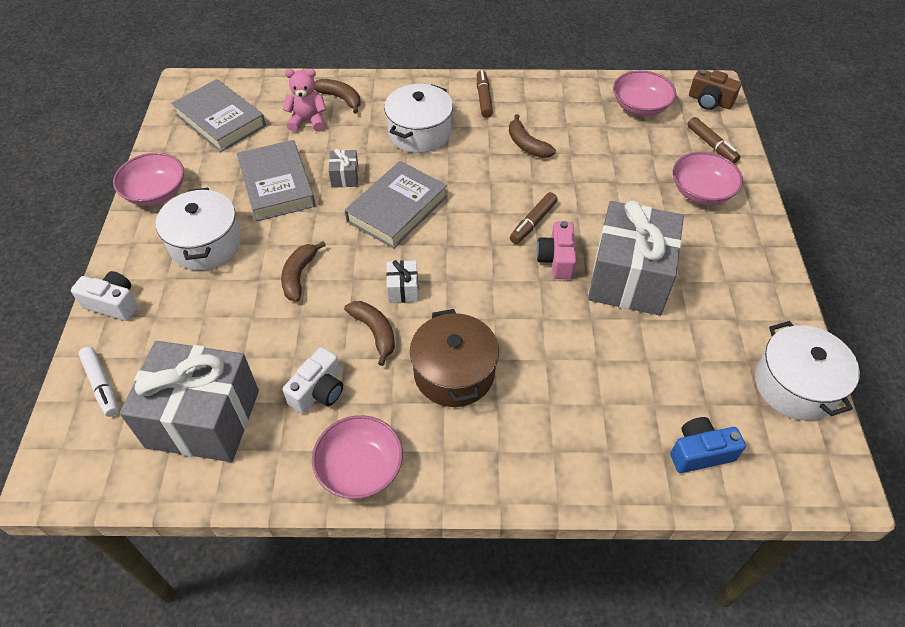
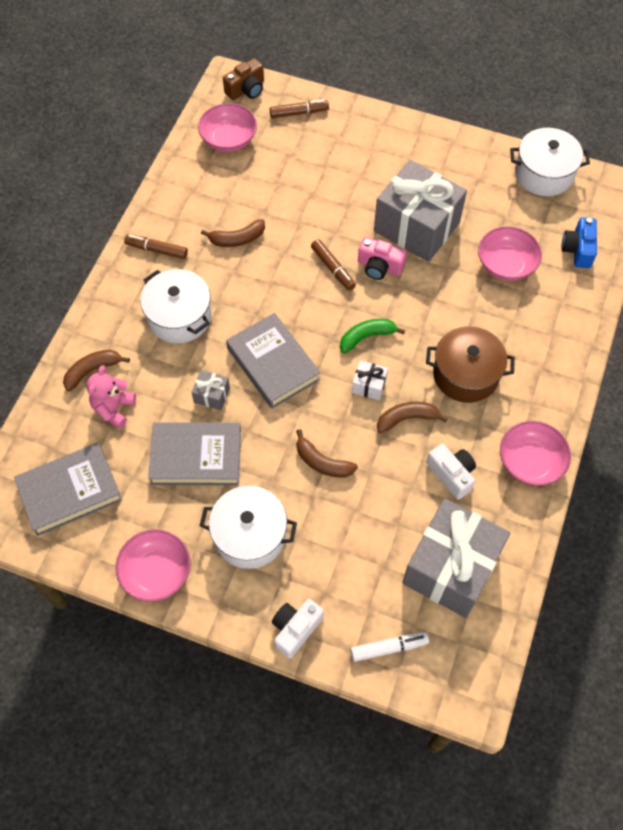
camera: 70 degrees left, 10 degrees up
pink bowl [673,152,743,205] -> pink bowl moved to [478,226,542,281]
none -> green banana [340,319,405,354]

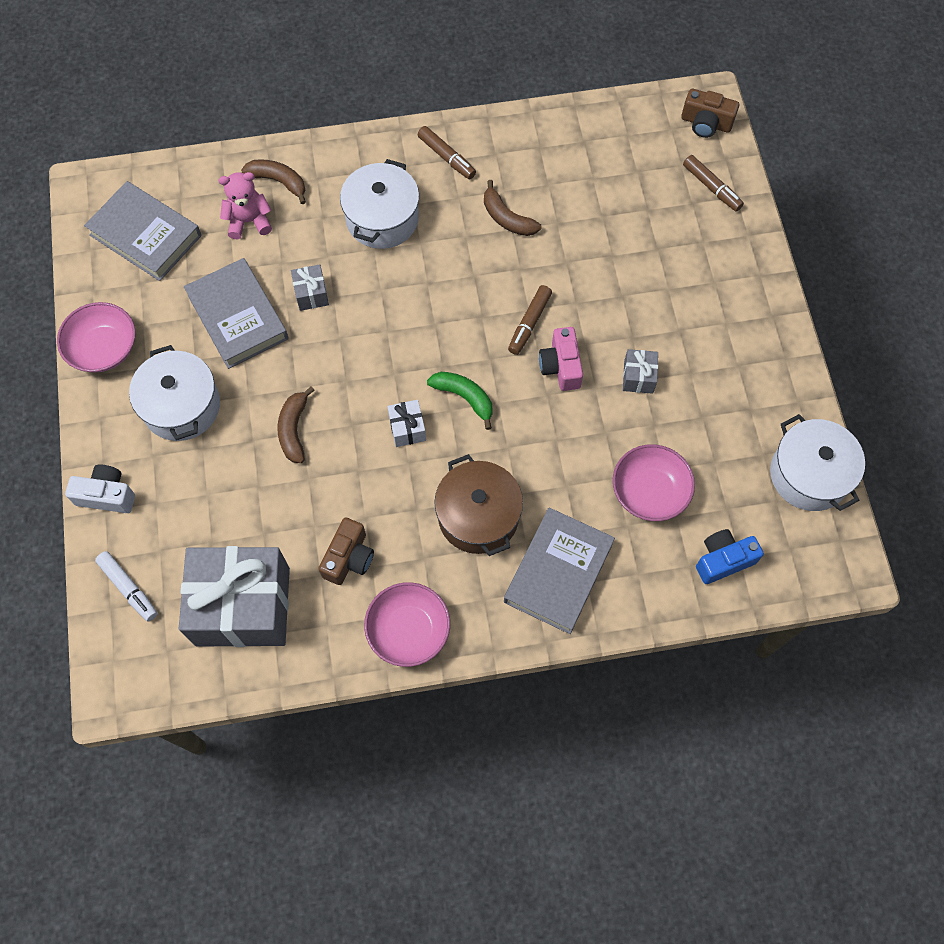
camera: 60 degrees right, 5 degrees up
brown marker [124,234,188,259] -> brown marker turned 150 degrees clockwise [418,126,476,180]
pink bowl [198,103,257,152] -> none
grey book [226,313,321,409] -> grey book moved to [504,508,615,634]
grey gift [374,160,467,262] -> grey gift [623,349,658,394], size x0.41
brown banana [377,402,448,433] -> none
white camera [426,444,476,500] -> brown camera [318,517,374,585]

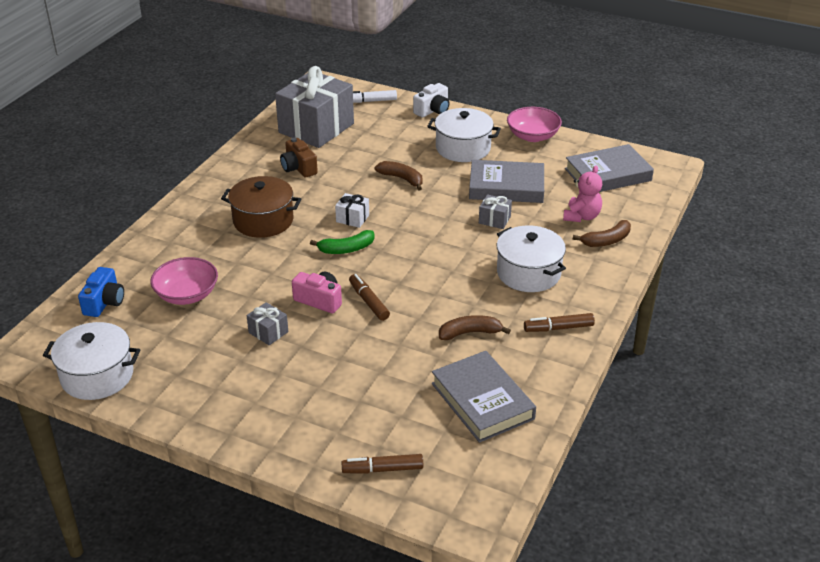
camera: 125 degrees right, 30 degrees down
pink bowl [364,582,450,667] -> none
grey book [504,508,615,634] -> grey book moved to [432,351,536,443]
brown camera [681,89,739,138] -> none

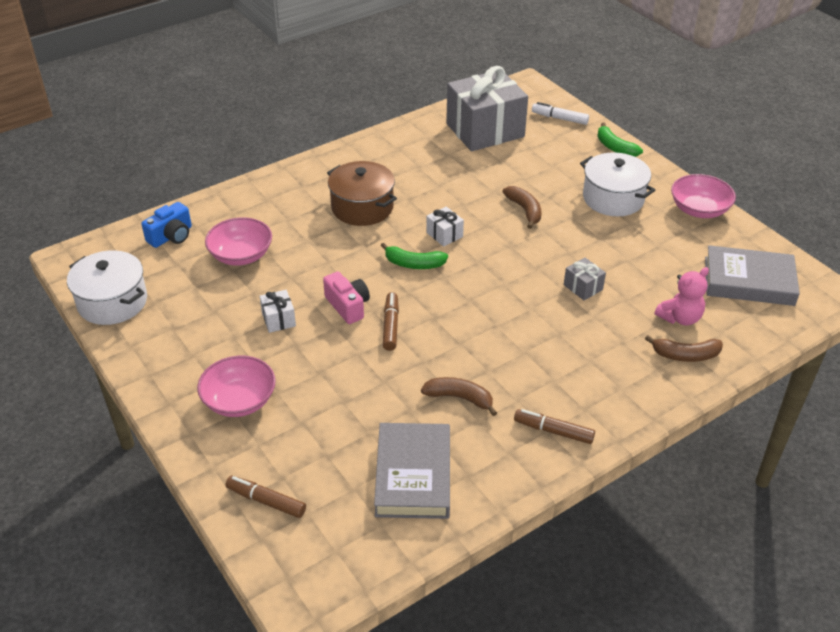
camera: 30 degrees right, 5 degrees up
grey gift [247,302,288,345] -> white gift [260,290,296,333]
brown camera [280,138,318,178] -> none
white camera [413,83,450,117] -> green banana [597,122,643,157]
grey book [469,160,544,203] -> none
white pot [497,225,566,292] -> none
none -> pink bowl [197,356,276,417]

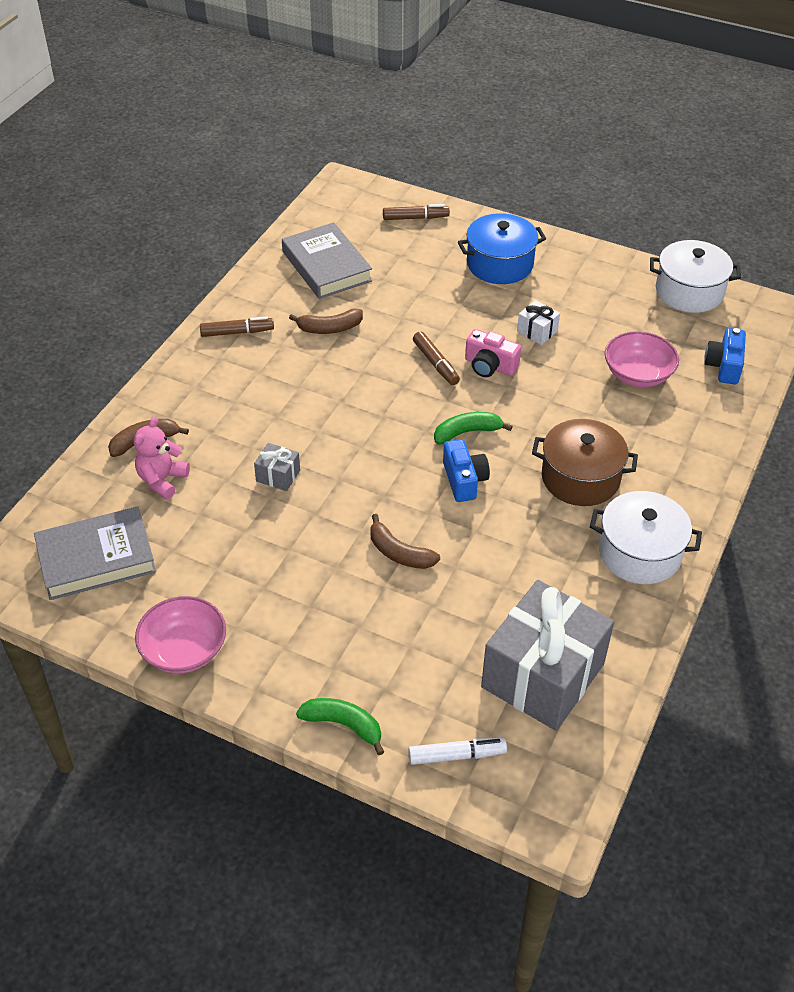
camera: 150 degrees right, 5 degrees up
pink bowl [197,356,276,417] -> blue pot [458,213,546,284]
white gift [426,207,464,247] -> blue camera [443,439,490,502]
white pot [580,152,655,216] -> white pot moved to [590,491,702,584]

